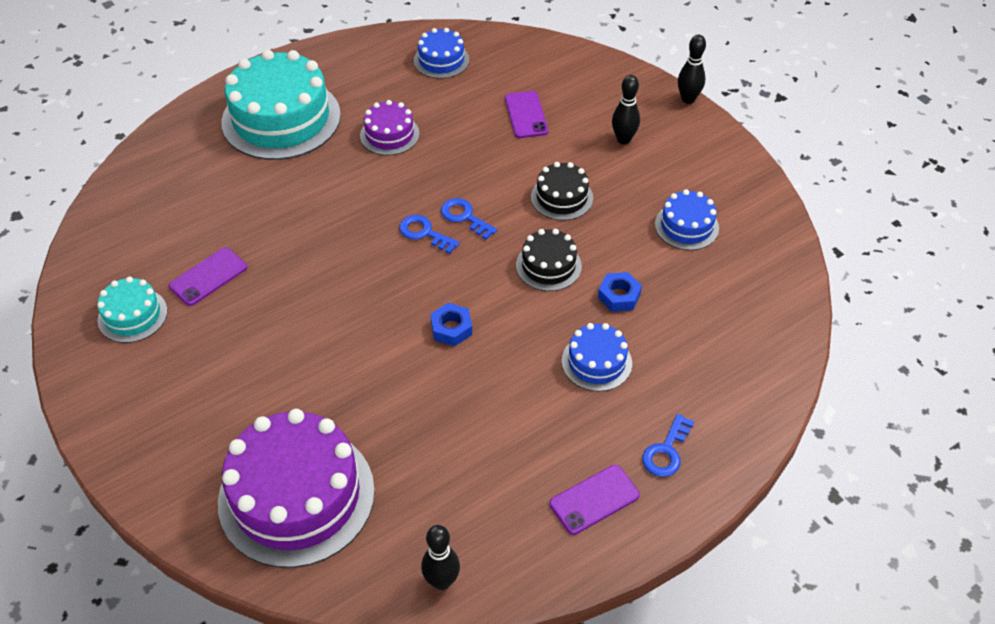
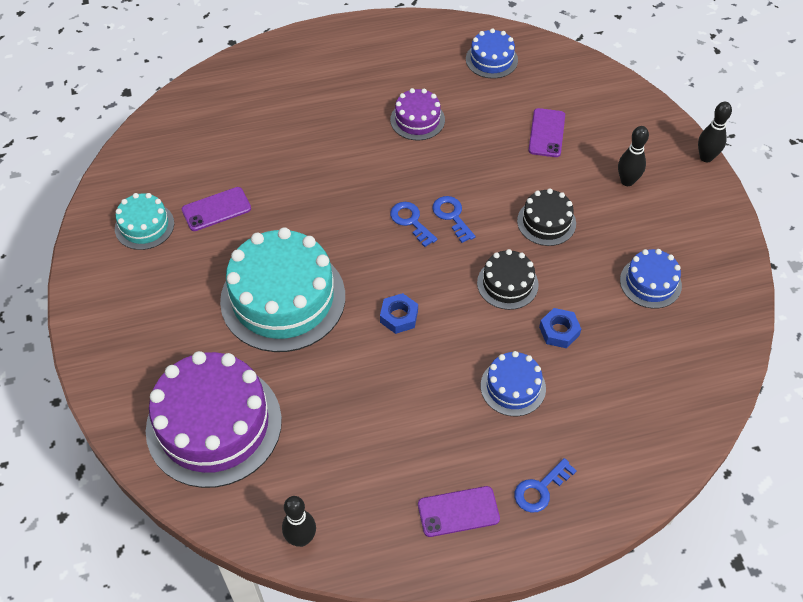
camera: 20 degrees right, 5 degrees up
turquoise cake [221,50,341,160] -> turquoise cake moved to [220,227,345,352]

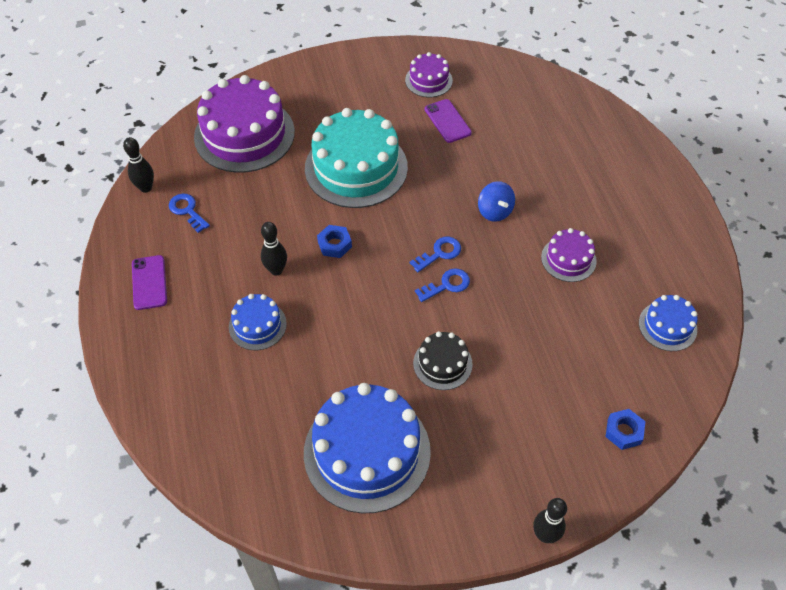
camera: 90 degrees right, 0 degrees up
turquoise cake [115,193,174,250] -> purple cake [405,52,453,97]
black cake [477,249,539,310] -> none
blue key [514,458,577,513] -> blue key moved to [169,194,210,233]
purple phone [528,108,565,157] -> none
blue nut [539,308,581,348] -> blue nut moved to [606,409,645,450]
black bowling pin [618,126,649,186] -> black bowling pin moved to [261,222,287,275]
blue cake [620,249,682,309] -> blue cake [304,383,431,514], size x2.02
none -> blue spinning top [478,181,515,222]

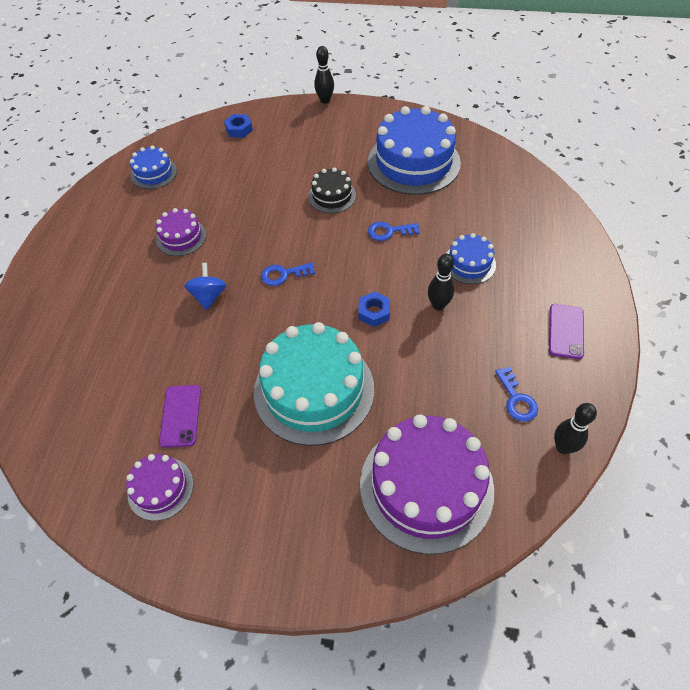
camera: 155 degrees left, 0 degrees up
blue key [415,268,470,302] -> blue key moved to [368,222,420,241]

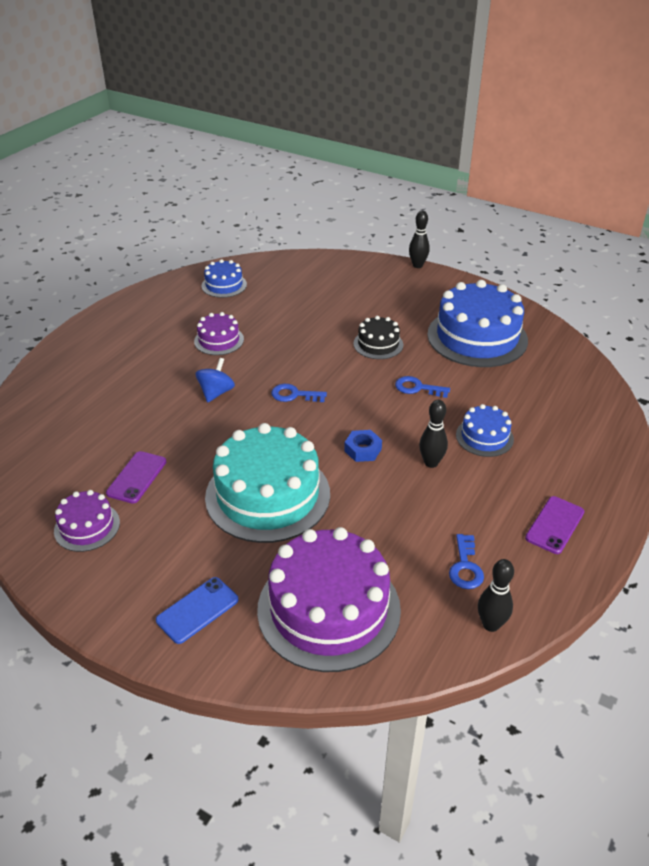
camera: 20 degrees right, 15 degrees down
blue nut [224,114,253,138] -> none
none -> blue phone [156,577,238,644]

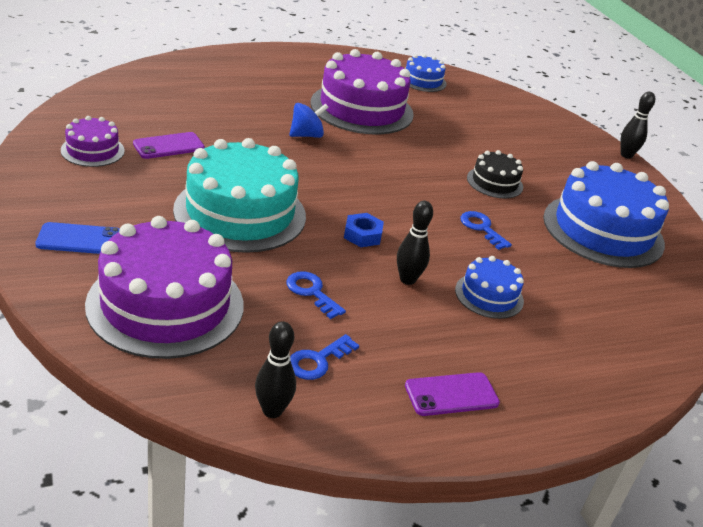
camera: 35 degrees right, 5 degrees down
purple cake [194,312,244,355] -> purple cake [310,49,414,134], size x2.02
blue key [271,384,327,402] -> blue key moved to [286,271,346,319]

